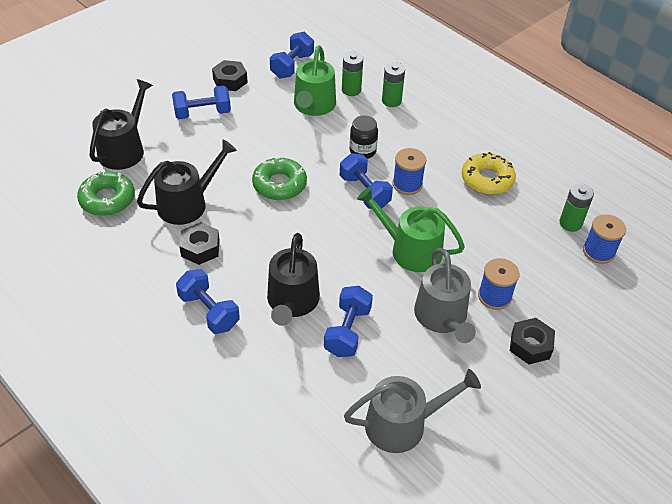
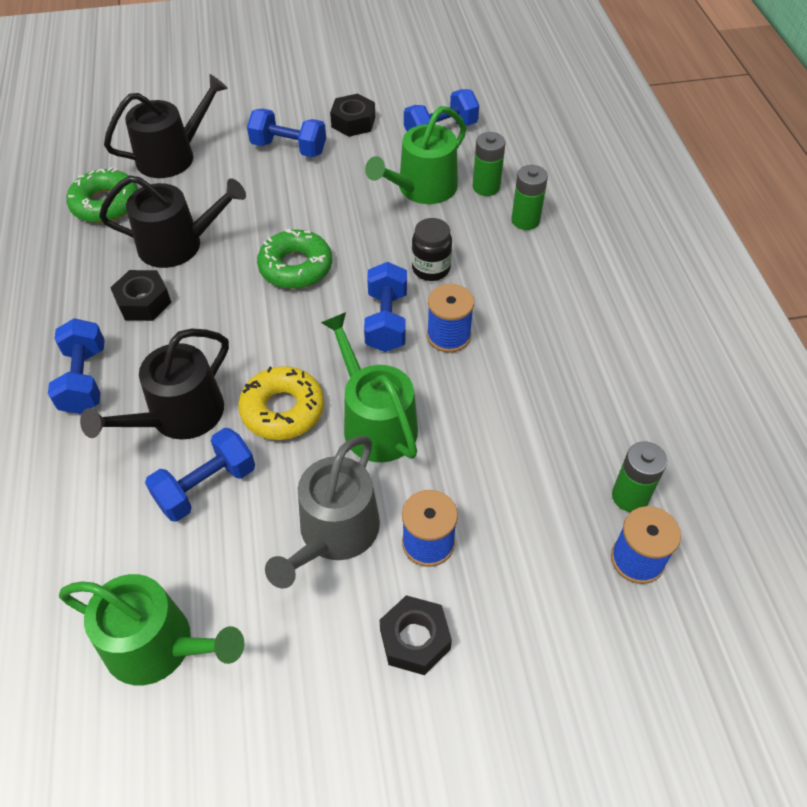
camera: 35 degrees right, 5 degrees up
grey watering can [344,369,481,453] -> green watering can [59,574,244,685]
yellow donut [462,152,516,195] -> yellow donut moved to [238,366,324,440]

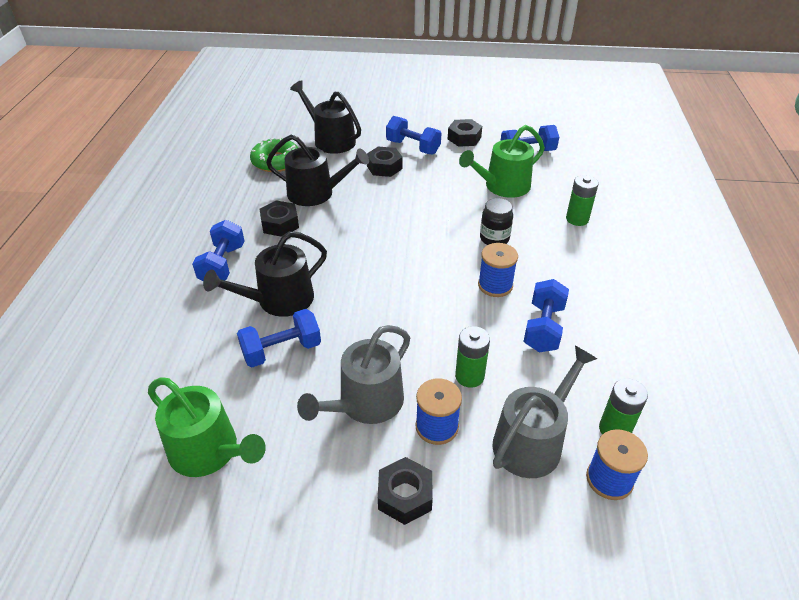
camera: 15 degrees right, 10 degrees down
black watering can [104,74,228,178] -> black watering can turned 120 degrees counterclockwise [290,80,361,154]
yellow donut [238,366,324,440] -> none
green donut [257,229,332,289] -> none
green watering can [321,312,418,462] -> none
blue dumbbell [364,262,407,352] -> blue dumbbell moved to [523,279,569,352]
green battery [473,132,505,196] -> green battery moved to [455,326,490,388]
none -> black nut [367,147,403,177]
none -> grey watering can [492,346,597,478]

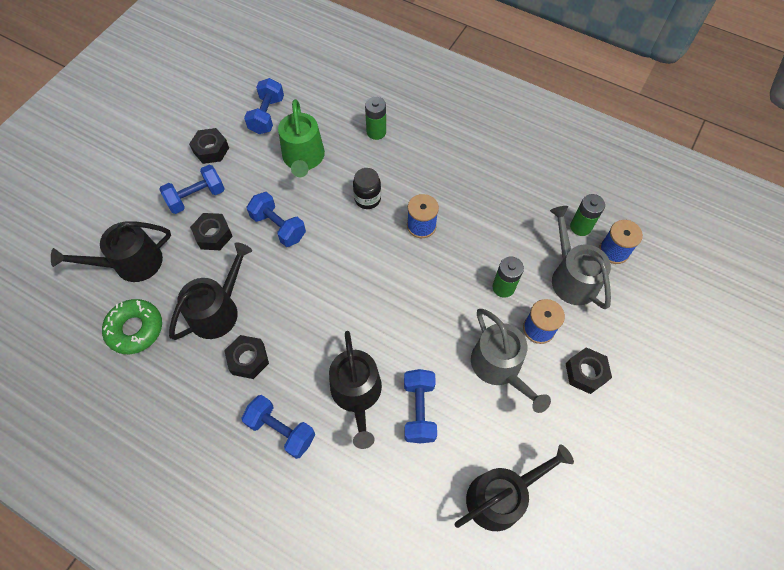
camera: 65 degrees left, 20 degrees up
green watering can [148,377,266,477] -> black watering can [455,444,574,531]
blue dumbbell [523,279,569,352] -> blue dumbbell moved to [247,192,306,247]

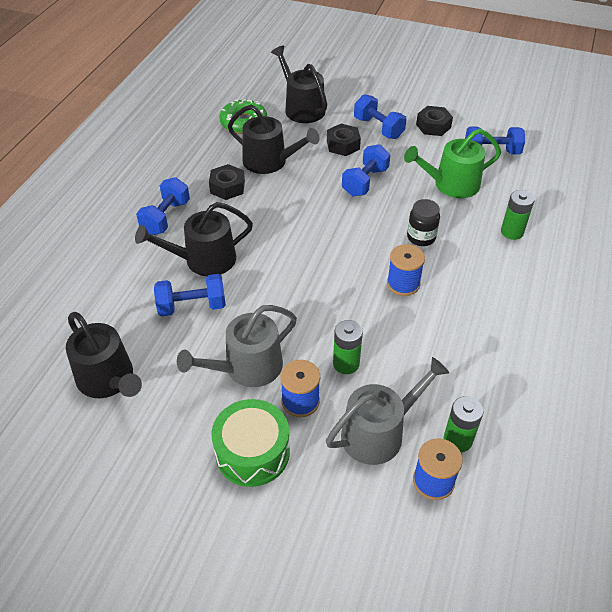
camera: 80 degrees right, 15 degrees down
black nut [566,347,612,394] -> green drum [212,399,290,487]

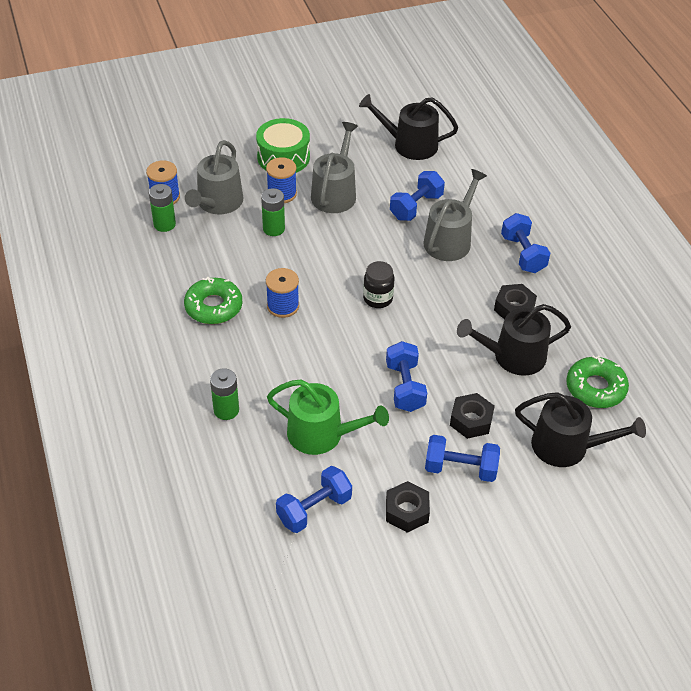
camera: 140 degrees right, 0 degrees up
black watering can [135,202,253,276] -> grey watering can [423,169,487,261]
green watering can [404,129,501,198] -> green watering can turned 75 degrees clockwise [267,380,389,455]
black jar [407,199,440,246] -> black jar moved to [363,261,394,308]
none -> green donut [184,277,242,324]

